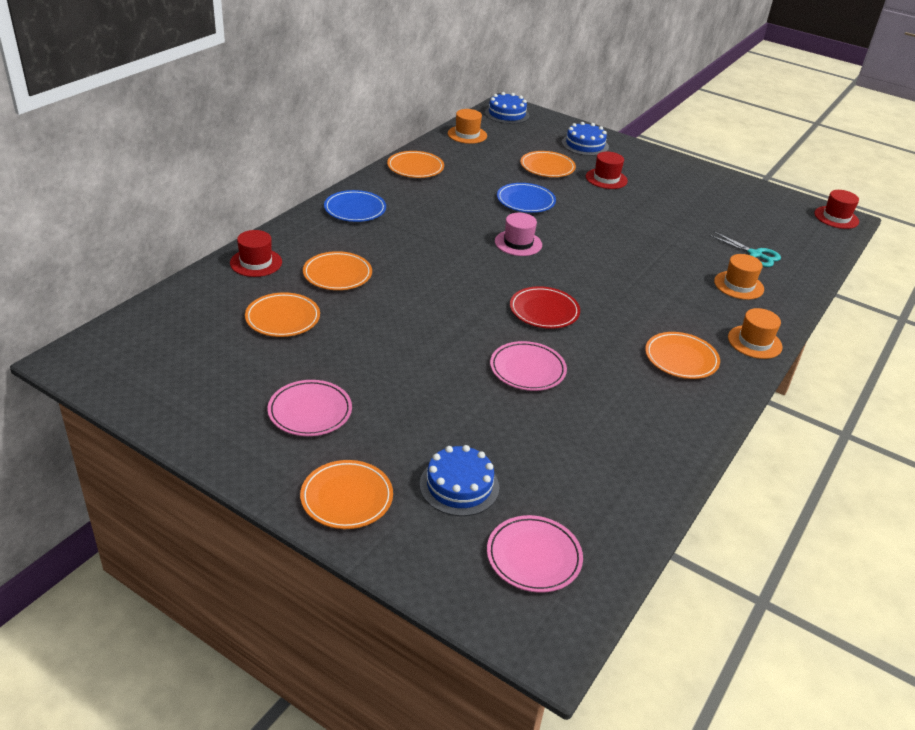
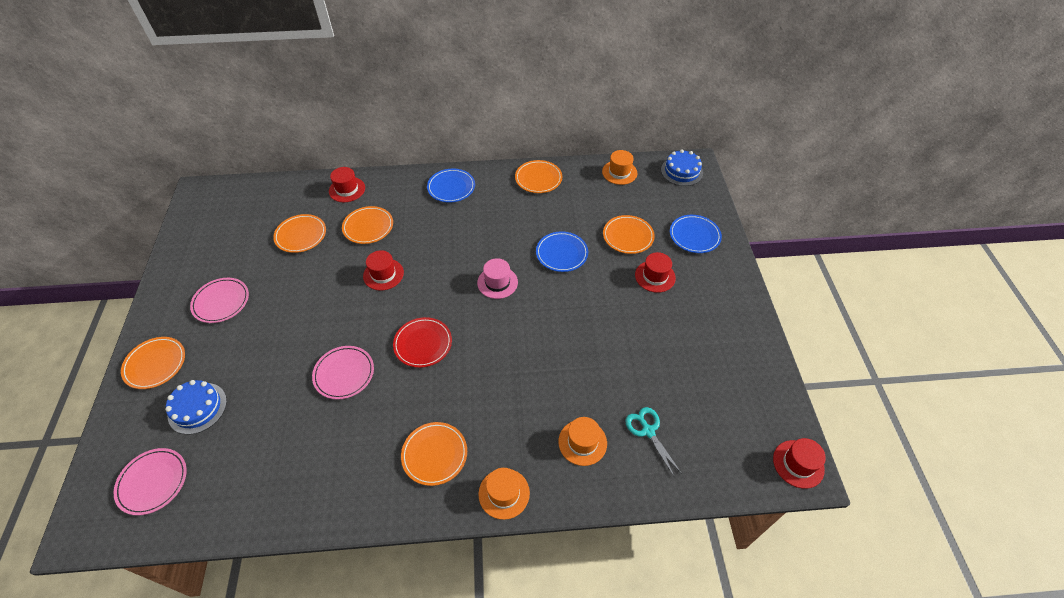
camera: 55 degrees right, 15 degrees up
blue cake [562,122,609,156] -> blue plate [670,215,722,253]
turquoise scissors [709,232,781,267] -> turquoise scissors turned 150 degrees clockwise [625,407,682,478]
none -> red hat [363,250,404,291]

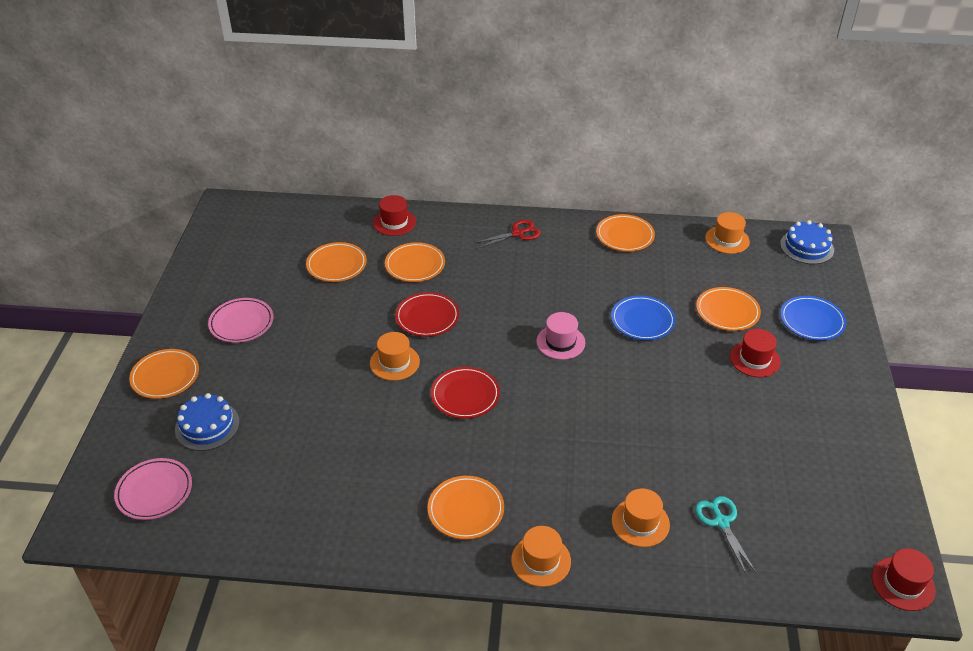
camera: 10 degrees right, 10 degrees down
pink plate [312,346,374,399] -> none
red hat [363,250,404,291] -> red plate [395,292,459,337]
blue plate [427,169,475,202] -> red scissors [475,220,541,248]
none -> orange hat [370,332,420,381]

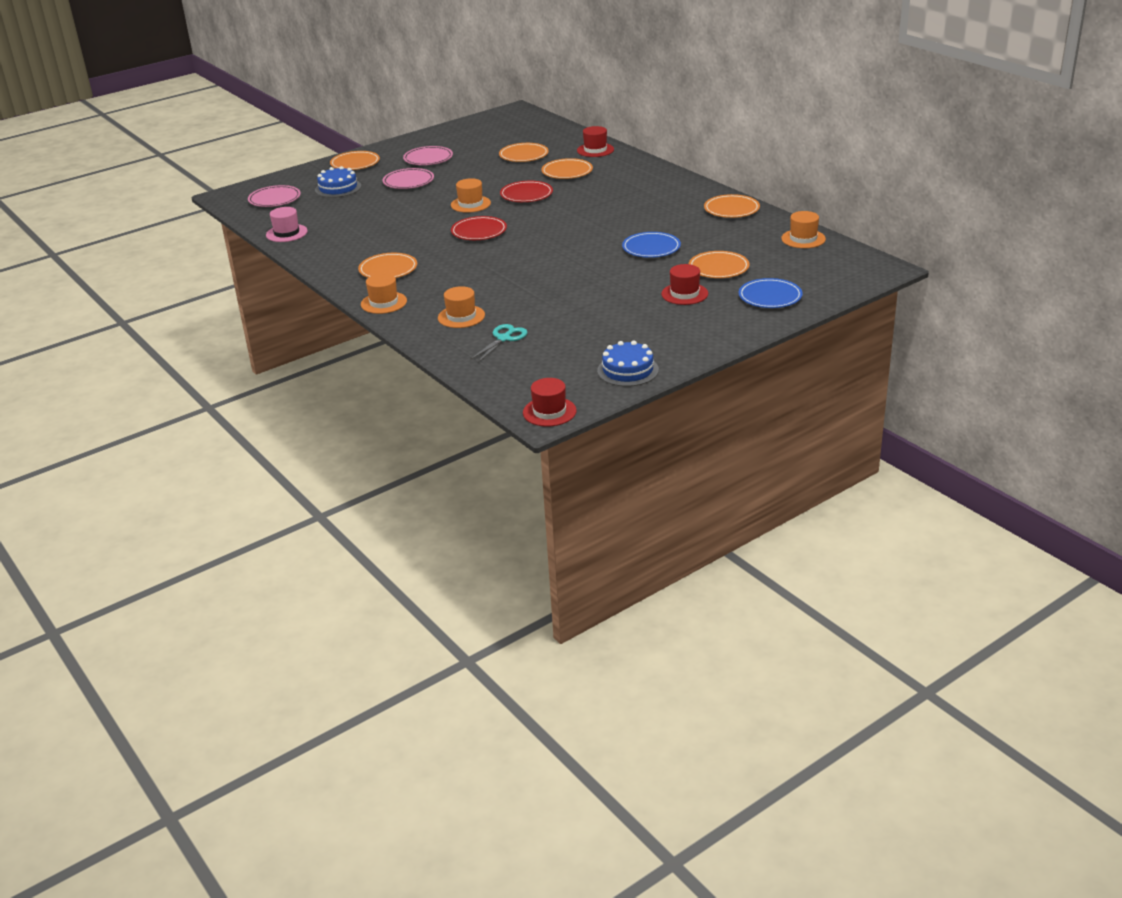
camera: 50 degrees right, 10 degrees down
red scissors [475,220,541,248] -> none
pink hat [536,312,585,360] -> pink hat moved to [266,207,308,242]
blue cake [780,220,834,264] -> blue cake moved to [597,341,659,387]
none -> pink plate [383,168,434,189]

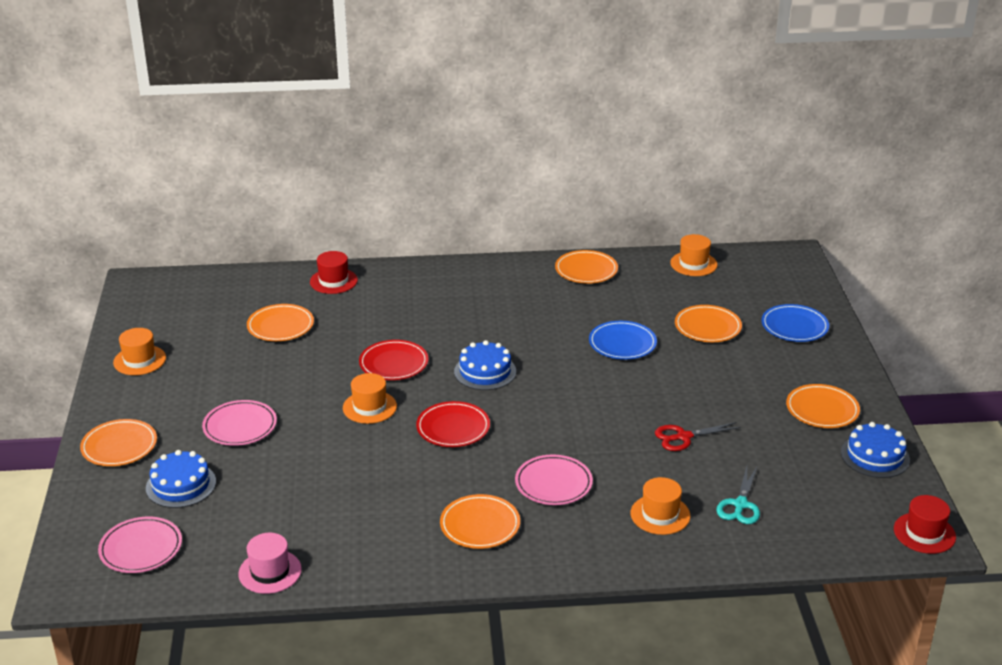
camera: 60 degrees left, 0 degrees up
orange hat [361,273,407,314] -> orange hat moved to [113,328,166,375]
pink plate [403,146,453,165] -> pink plate moved to [515,455,593,505]
turquoise scissors [470,324,528,362] -> turquoise scissors turned 135 degrees counterclockwise [716,465,760,524]
orange plate [541,158,593,179] -> orange plate moved to [786,384,860,428]
red hat [661,264,708,305] -> none
none -> blue cake [454,340,516,390]
none -> red scissors [655,422,741,451]

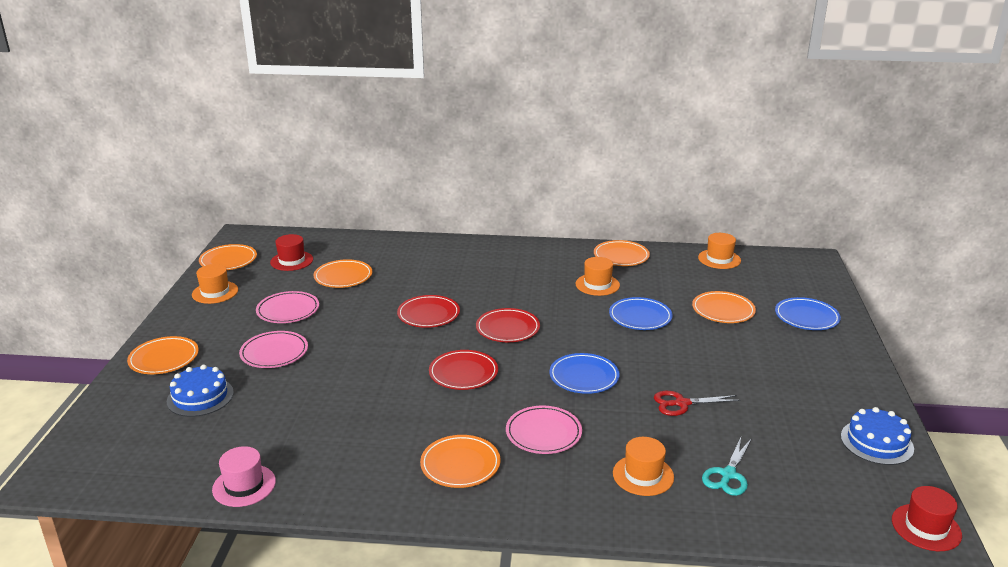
camera: 10 degrees right, 5 degrees down
pink plate [98,517,182,573] -> pink plate moved to [256,291,319,323]
red hat [310,251,358,294] -> red hat moved to [270,234,313,271]
orange hat [343,373,397,424] -> orange hat moved to [576,257,620,296]
blue cake [454,340,516,390] -> red plate [476,308,540,342]
orange plate [786,384,860,428] -> orange plate moved to [199,244,257,270]
none -> blue plate [549,353,620,394]

